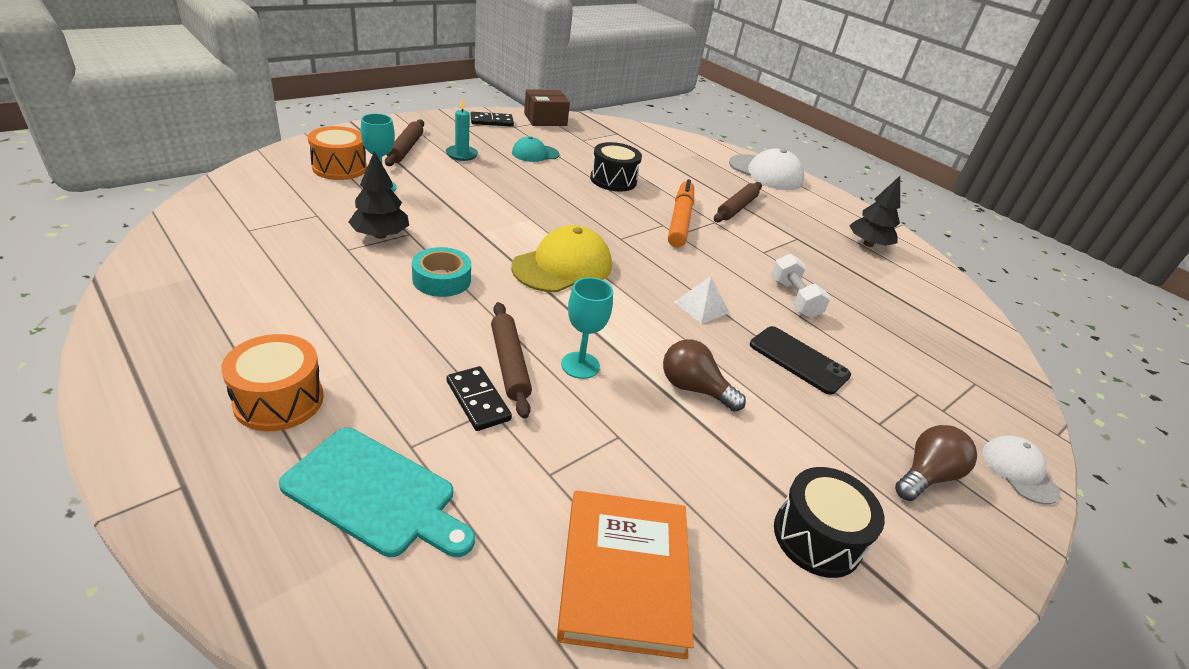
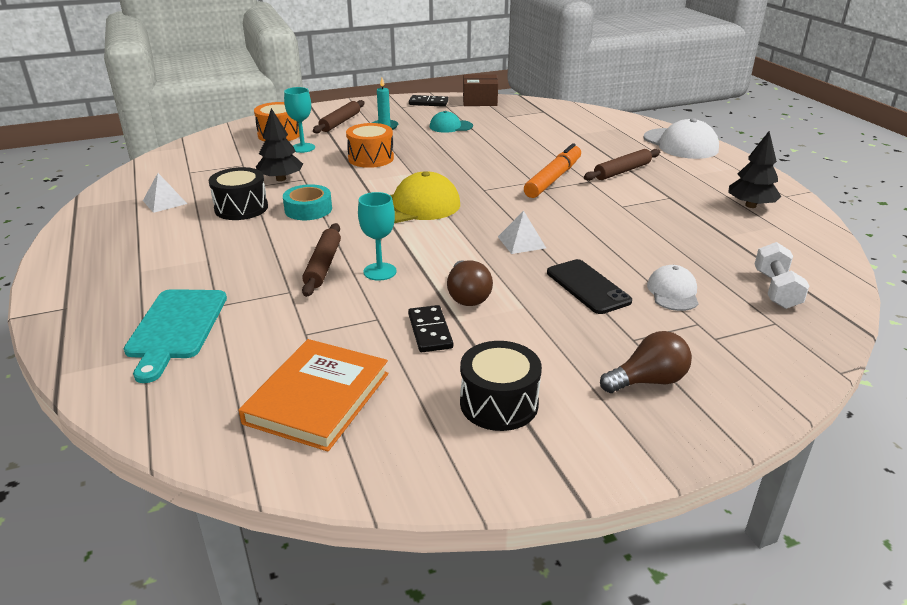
camera: 25 degrees right, 5 degrees down
orange drum [221,334,324,431] -> orange drum moved to [346,123,394,168]
turquoise cutting board [279,428,475,557] -> turquoise cutting board turned 45 degrees clockwise [124,289,227,383]
black domino [447,366,512,431] -> black domino moved to [408,305,453,352]
black drum [590,142,642,191] -> black drum moved to [209,167,268,220]
brown light bulb [663,339,746,412] -> brown light bulb turned 150 degrees counterclockwise [447,260,493,306]
white dumbbell [771,254,831,318] -> white dumbbell moved to [755,242,809,309]
white cap [982,436,1061,504] -> white cap moved to [647,265,699,311]
none -> white pyramid [143,173,187,213]

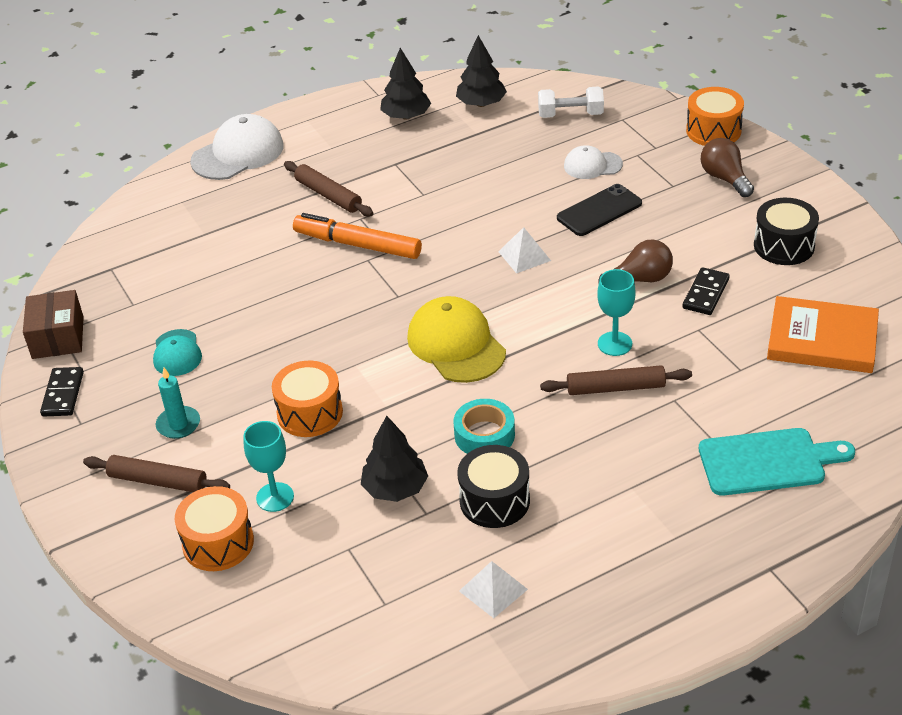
camera: 95 degrees left, 10 degrees up
black domino [408,305,453,352] -> black domino turned 45 degrees counterclockwise [682,267,730,315]
none -> black tree [456,35,507,107]
none -> orange drum [686,87,744,146]

